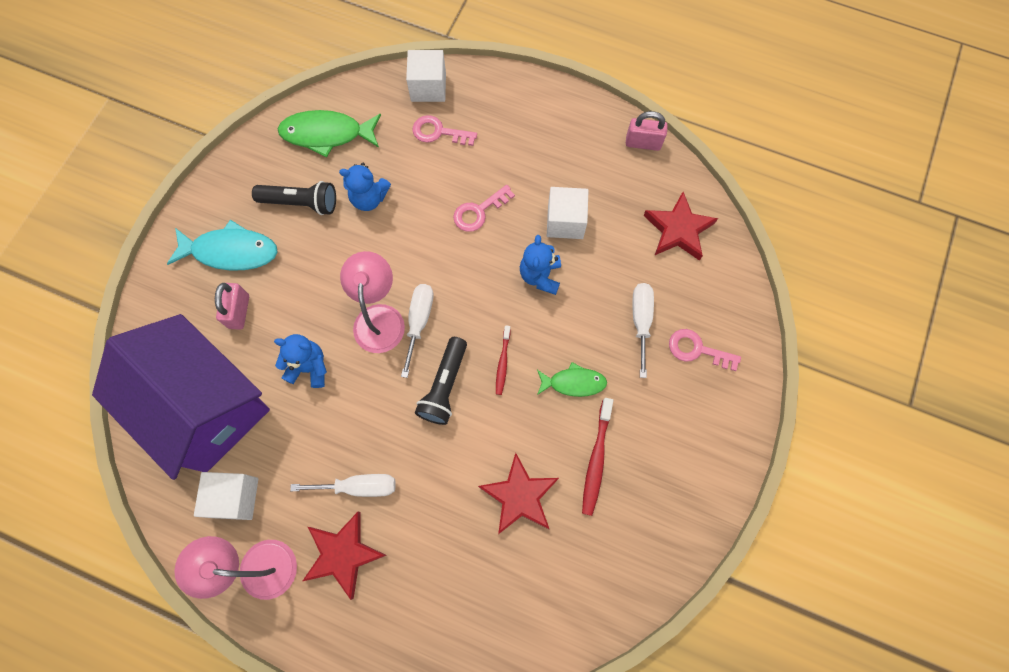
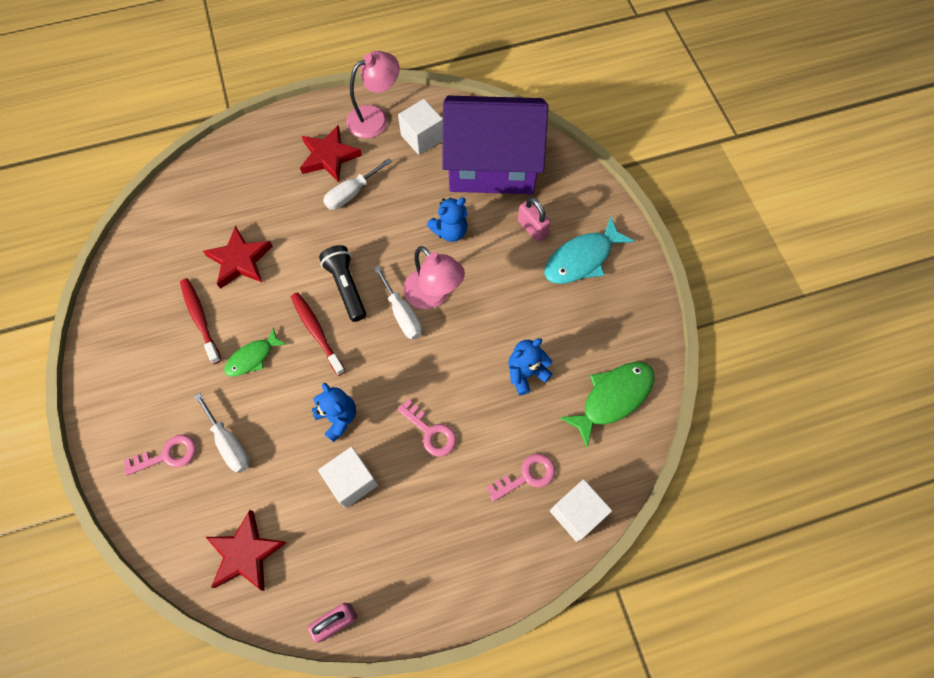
camera: 140 degrees right, 5 degrees down
black flashlight [252,181,336,215] -> none
pink key [453,185,515,232] -> pink key turned 120 degrees clockwise [397,399,456,456]
red toothbrush [496,325,511,395] -> red toothbrush [291,292,346,376], size x1.59

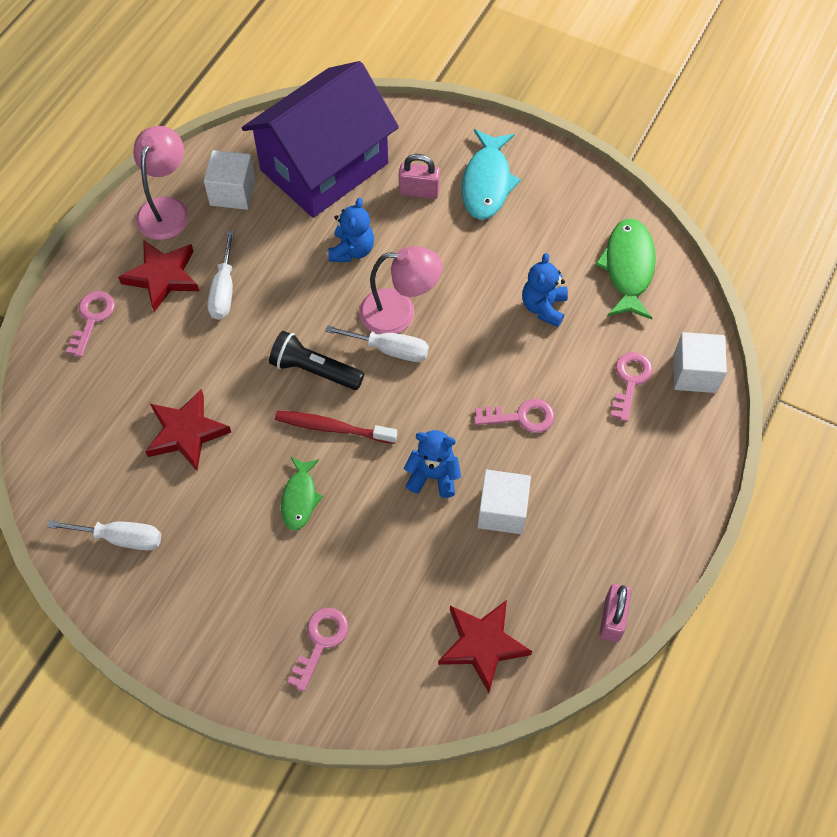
camera: 45 degrees left, 5 degrees down
red toothbrush [180,278,221,364] -> none
white screwdriver [194,393,250,473] -> white screwdriver moved to [47,520,161,551]
none -> pink key [66,291,115,357]

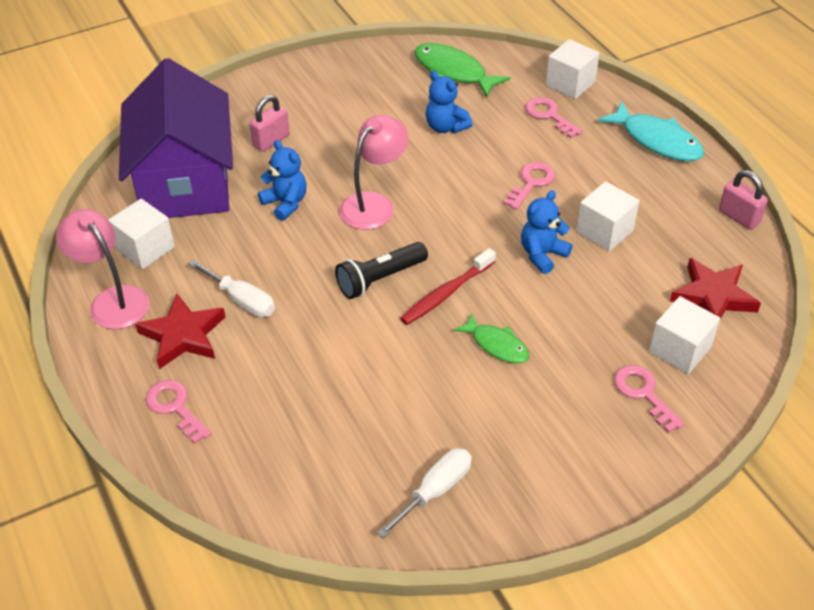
camera: 55 degrees left, 15 degrees down
red star [145,389,231,471] -> none
white screwdriver [325,325,429,362] -> none
turquoise fish [462,129,521,220] -> turquoise fish moved to [598,101,704,161]
none -> white cube [649,296,720,374]

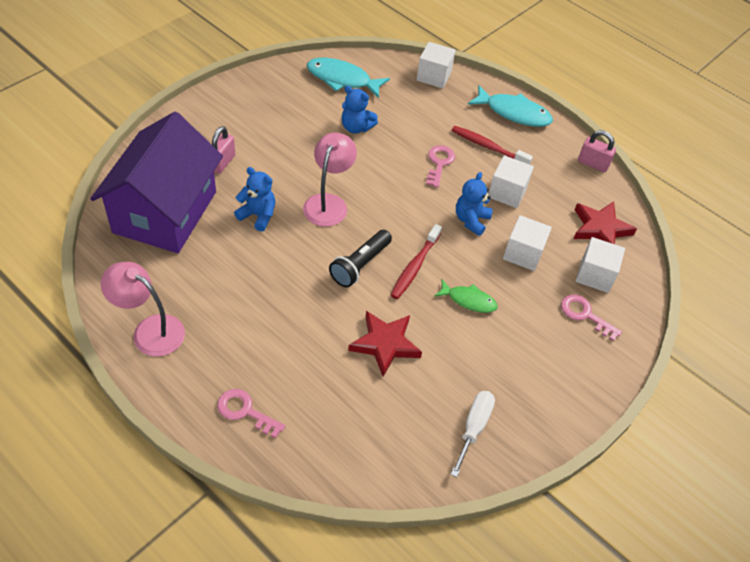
camera: 25 degrees left, 5 degrees up
white cube [108,199,175,269] -> white cube moved to [503,215,552,271]
purple house [119,58,233,218] -> purple house turned 45 degrees clockwise [90,112,223,253]
red star [135,293,225,369] -> red star moved to [348,311,422,377]
white screwdriver [189,260,275,317] -> none
green fish [414,43,510,98] -> turquoise fish [307,58,390,98]
pink key [525,97,583,138] -> none
none -> red toothbrush [452,126,533,165]

